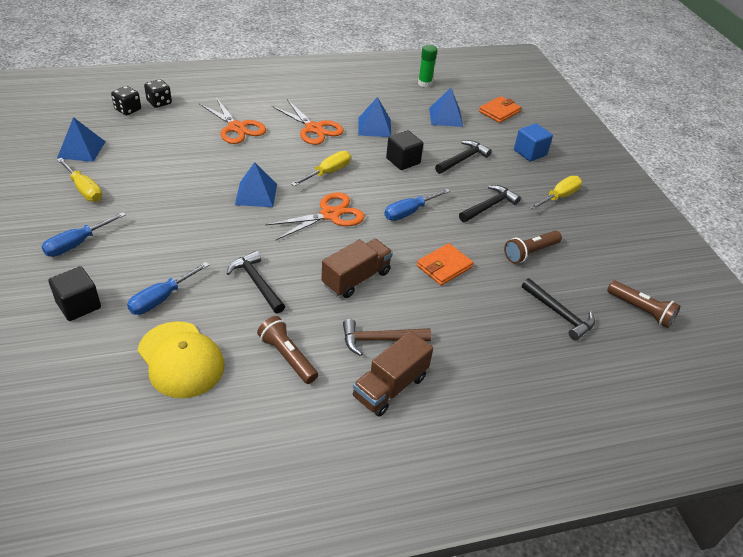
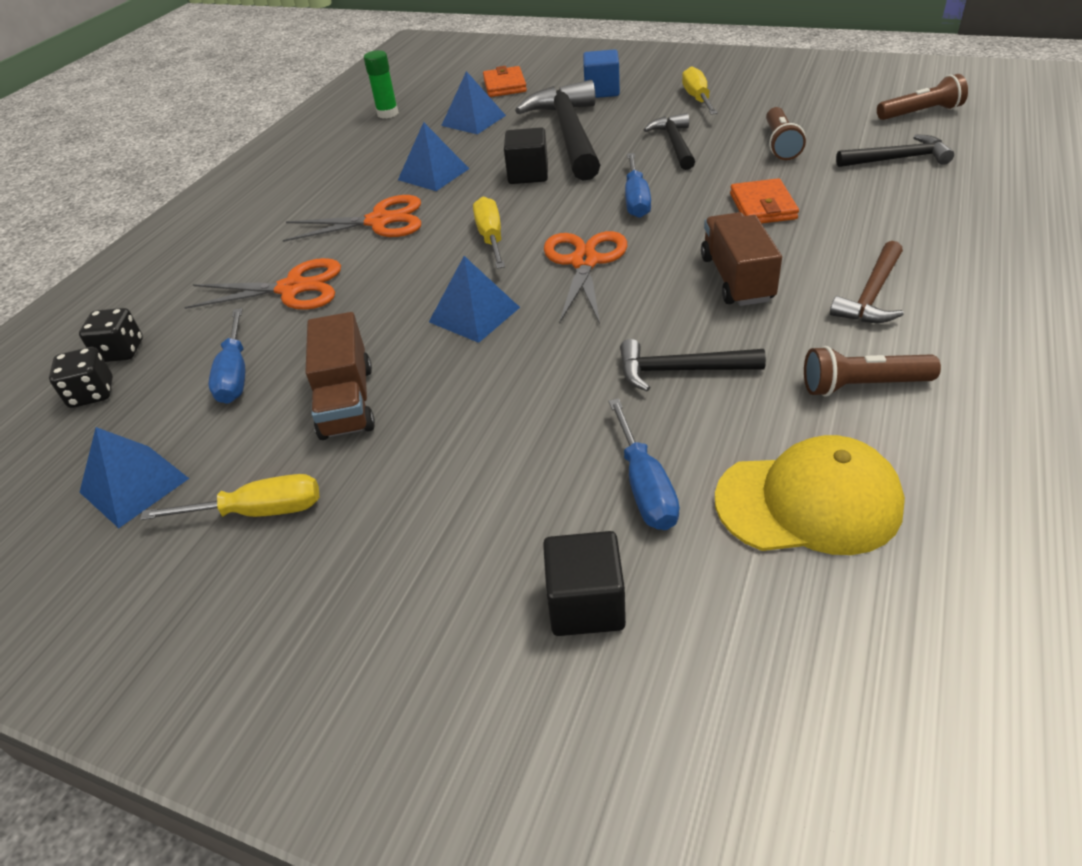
camera: 45 degrees left, 0 degrees up
blue screwdriver [42,212,126,257] -> blue screwdriver moved to [208,308,245,404]
brown truck [353,331,433,417] -> brown truck moved to [306,312,375,440]
black hammer [435,140,492,174] -> black hammer [515,80,600,181], size x1.86

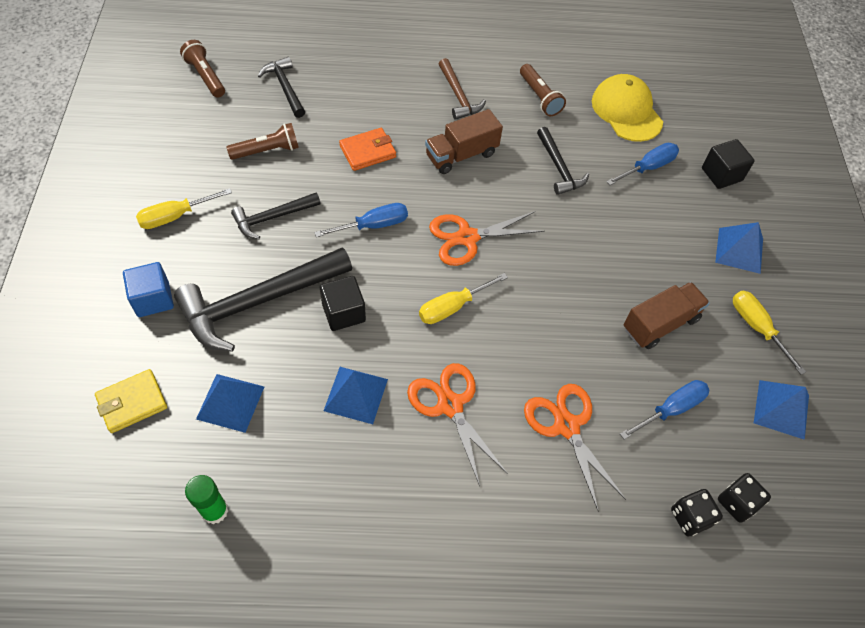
camera: 120 degrees left, 15 degrees up
blue pyramid [429,256,520,343] -> blue pyramid moved to [715,222,763,274]
orange wallet [483,66,527,97] -> yellow wallet [95,369,167,433]
brown hammer [830,241,904,323] -> brown hammer turned 60 degrees clockwise [439,58,486,120]

